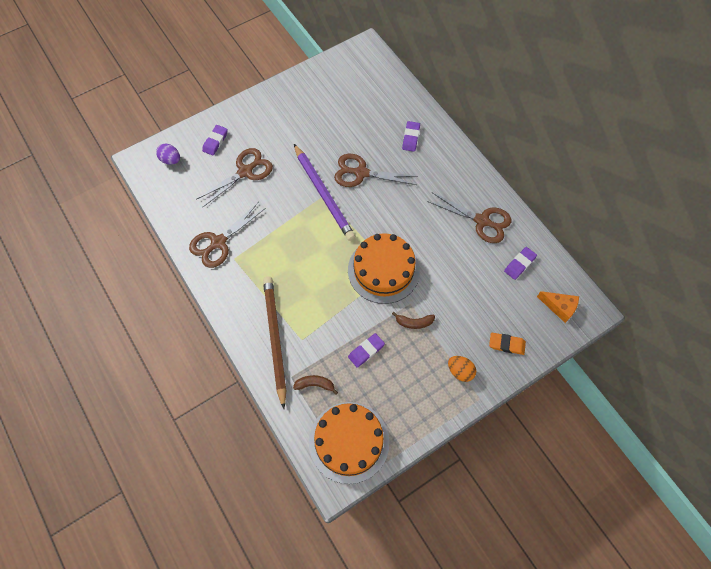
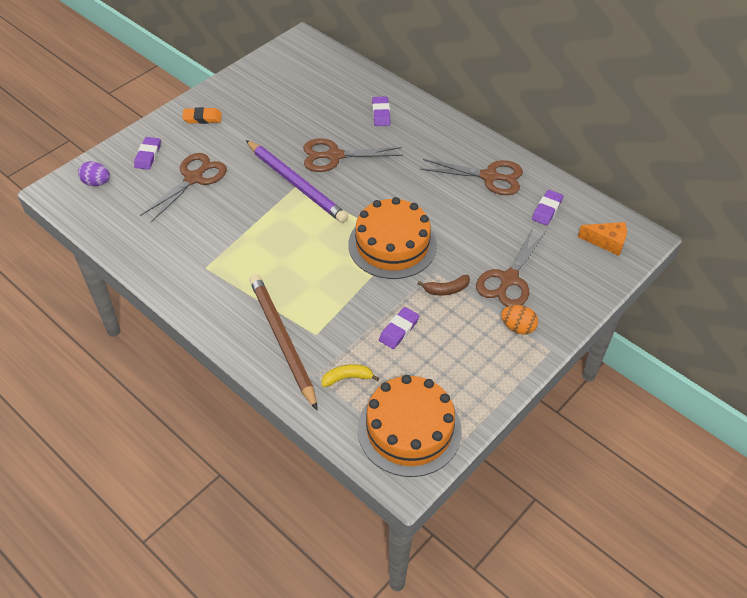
camera: 15 degrees left, 15 degrees down
brown scissors [189,202,266,268] -> brown scissors moved to [476,228,546,307]
brown banana [293,375,338,395] -> yellow banana [322,364,379,387]
orange eraser [489,333,526,355] -> orange eraser moved to [182,107,222,124]

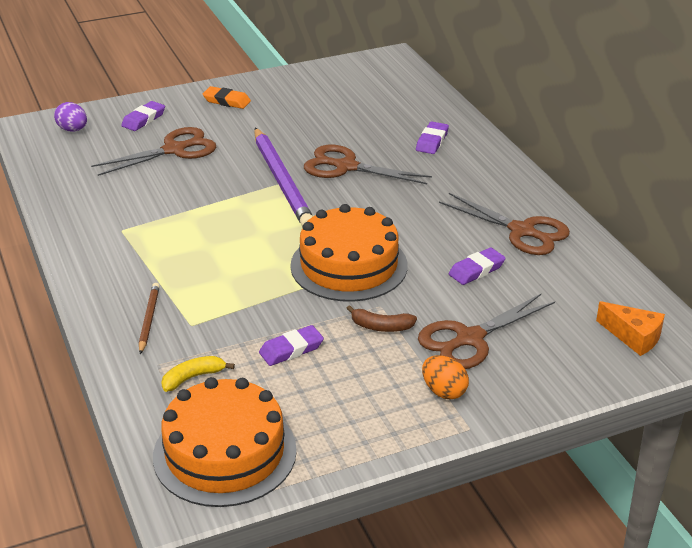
camera: 25 degrees right, 15 degrees down
brown pencil [249,274,318,411] -> brown pencil [139,283,160,354], size x0.48
yellow banana [322,364,379,387] -> yellow banana turned 45 degrees counterclockwise [161,356,235,392]
purple eraser [532,190,563,225] -> purple eraser moved to [449,247,506,285]

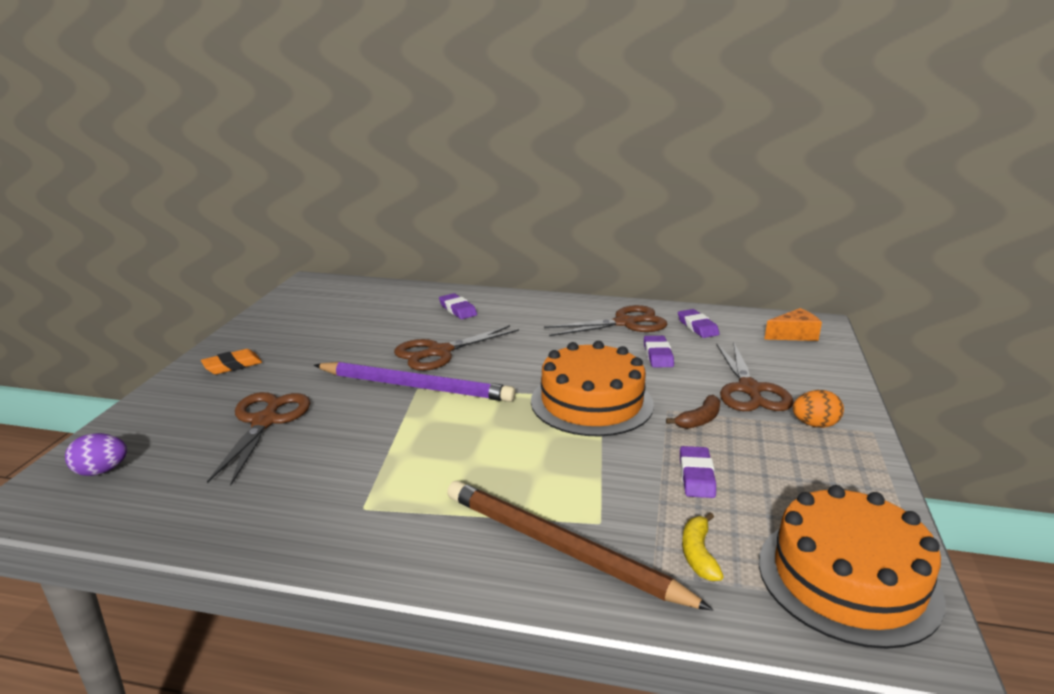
camera: 55 degrees left, 10 degrees down
purple eraser [121,101,165,131] -> purple eraser moved to [678,309,720,338]
brown pencil [139,283,160,354] -> brown pencil [447,481,713,611], size x2.08

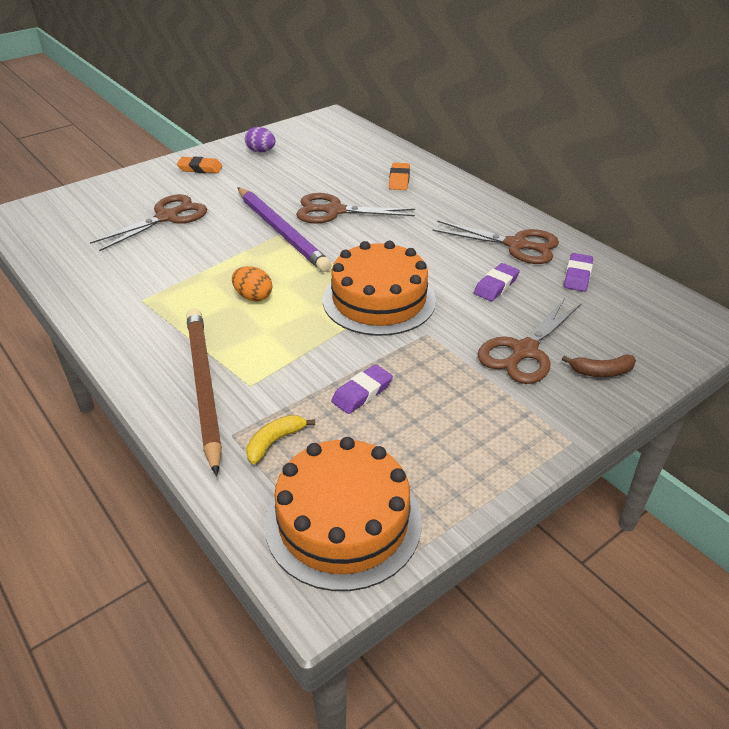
camera: 40 degrees right, 15 degrees up
purple egg [65,433,127,476] -> purple egg moved to [245,127,275,153]
purple eraser [439,293,477,319] -> orange eraser [389,163,410,190]
brown banana [666,395,720,429] -> brown banana moved to [562,354,636,377]
orange cheese [764,308,822,341] -> none
orange egg [793,390,844,428] -> orange egg moved to [232,266,272,302]

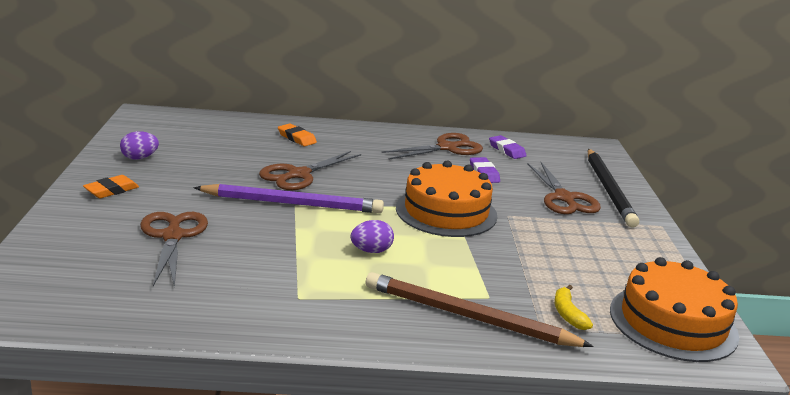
camera: 55 degrees left, 15 degrees down
orange egg [232,266,272,302] -> purple egg [351,220,394,253]
purple eraser [331,364,393,414] -> none
brown banana [562,354,636,377] -> black pencil [588,149,639,228]

